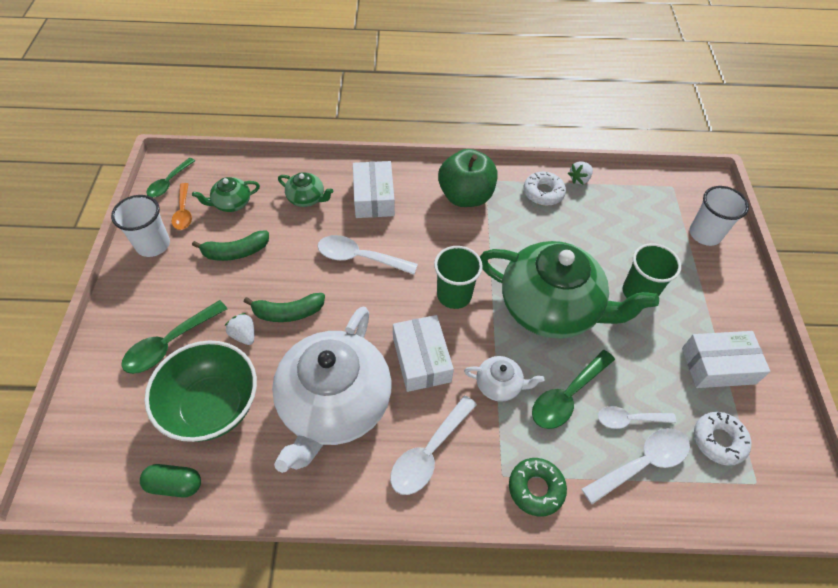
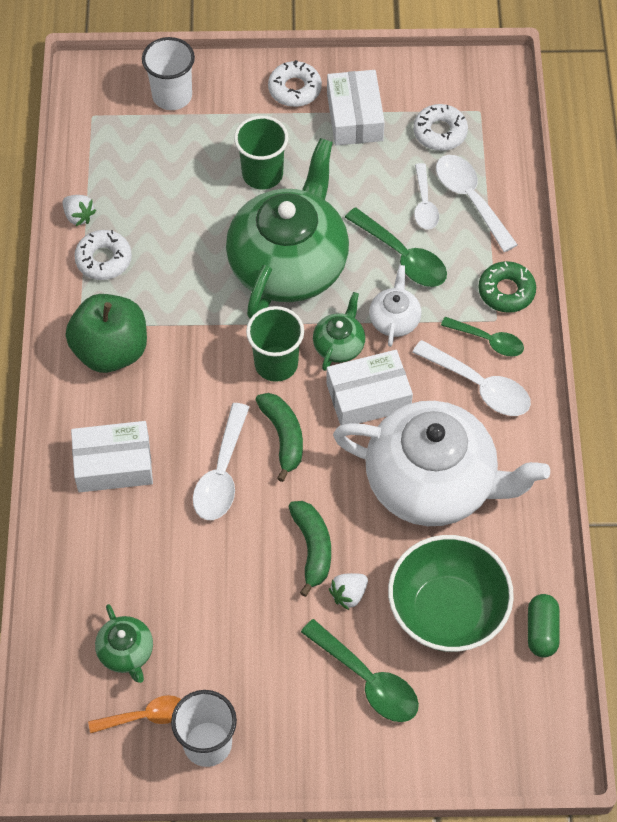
camera: 90 degrees left, 5 degrees up
green spoon [147,158,195,197] -> green spoon moved to [441,317,524,357]
green banana [192,230,269,261] -> green banana moved to [256,393,303,482]
green teapot [278,172,333,207] -> green teapot moved to [313,292,365,371]
none -> white donut [268,60,322,107]

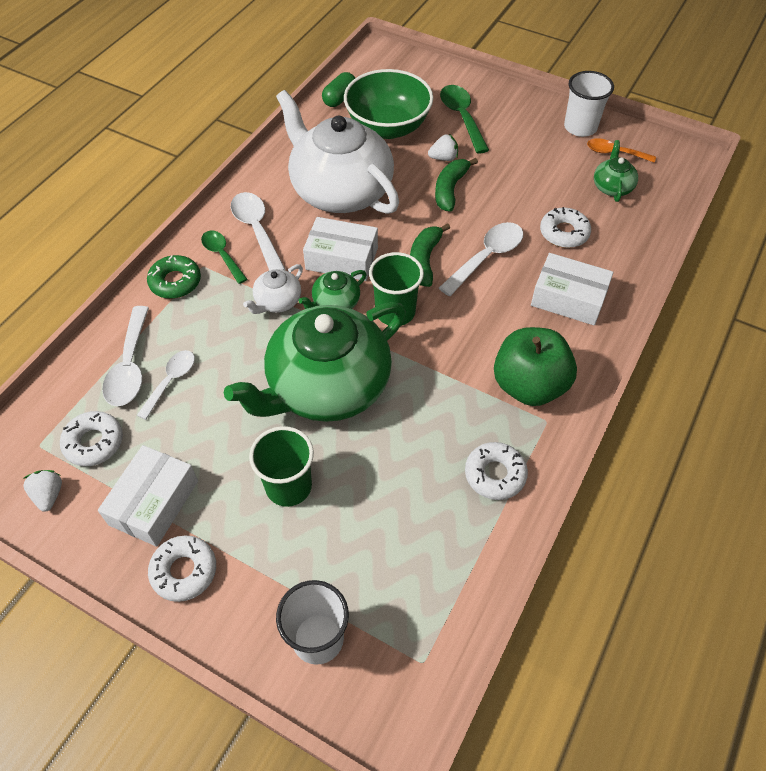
camera: 150 degrees left, 5 degrees down
white strawberry [63,195,96,226] -> white strawberry moved to [23,470,62,512]
green spoon [345,207,447,287] -> none
none -> white donut [540,207,591,248]

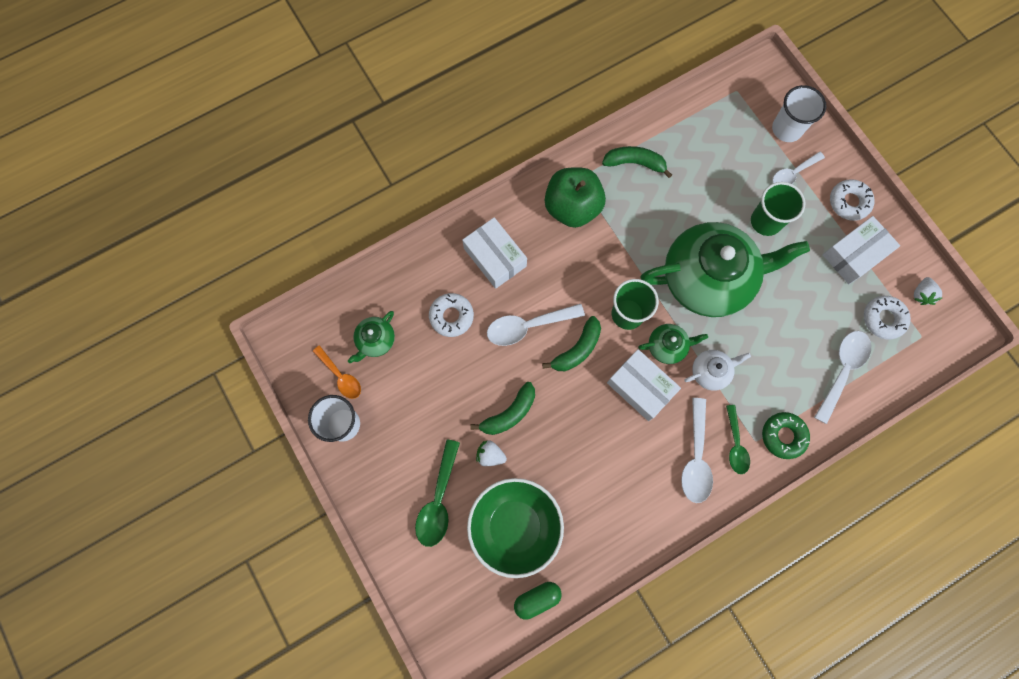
camera: 150 degrees left, 20 degrees up
white spoon [137,350,195,420] -> white spoon moved to [773,152,825,184]
white teapot [276,90,399,214] -> none
white donut [465,442,528,500] -> green banana [602,146,672,178]

